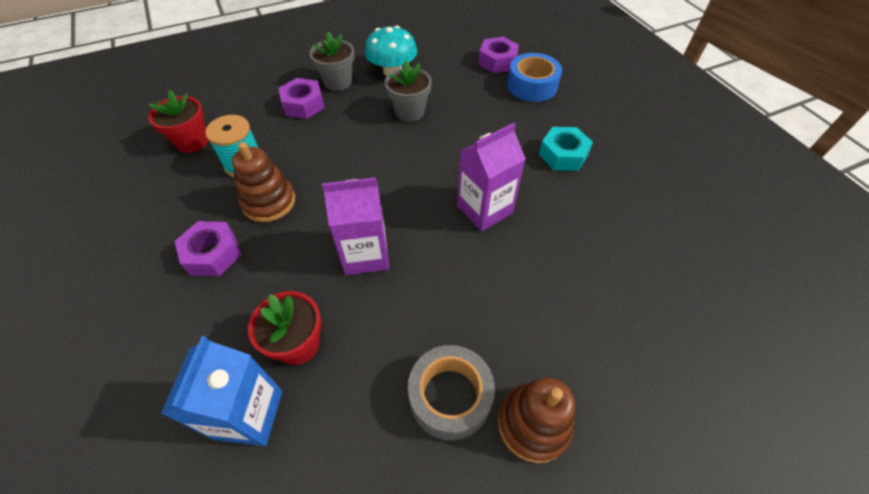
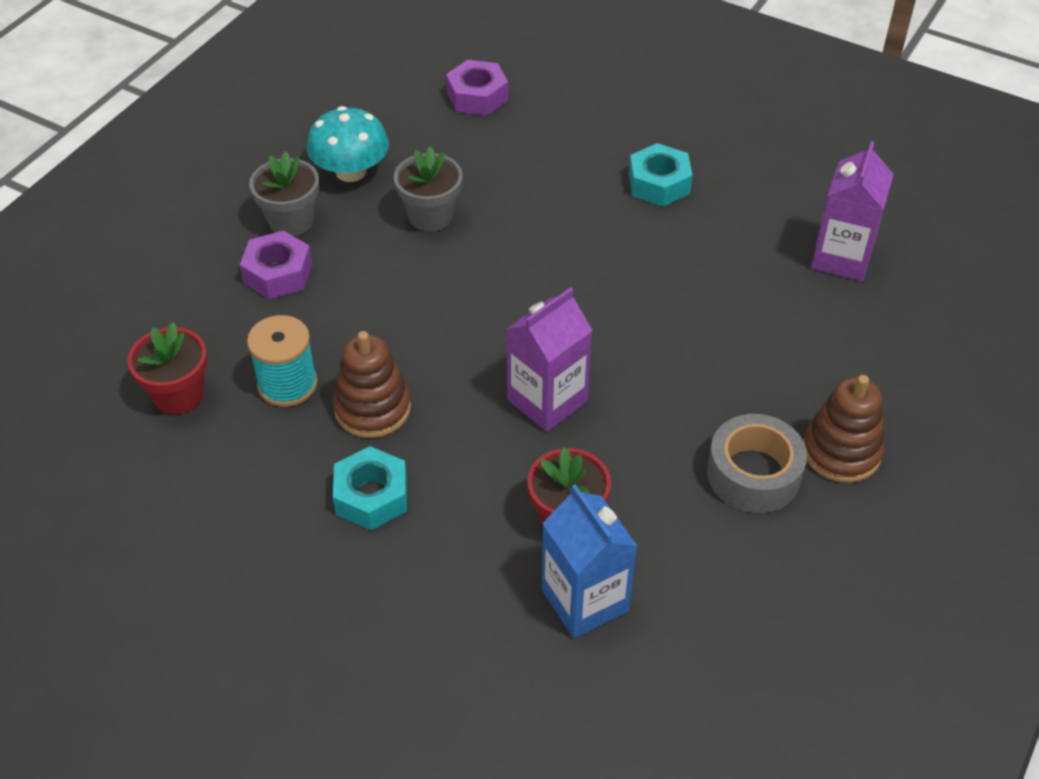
camera: 35 degrees left, 5 degrees down
purple nut [174,221,241,276] -> turquoise nut [333,446,407,530]
purple carton [457,123,526,231] -> purple carton moved to [811,141,894,281]
blue tape [507,53,562,102] -> none

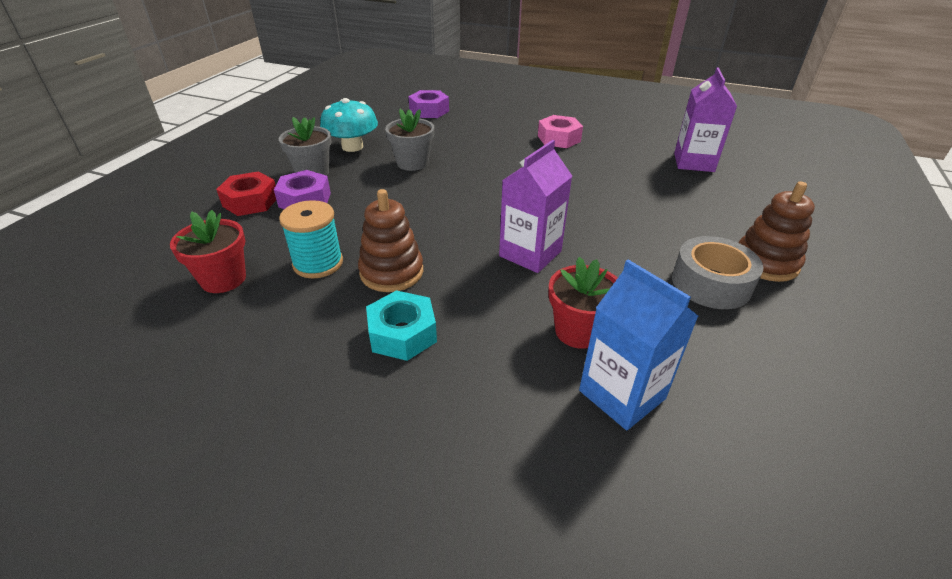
camera: 10 degrees left, 10 degrees down
turquoise nut [629,143,692,206] -> pink nut [538,115,583,148]
none -> red nut [216,172,276,216]

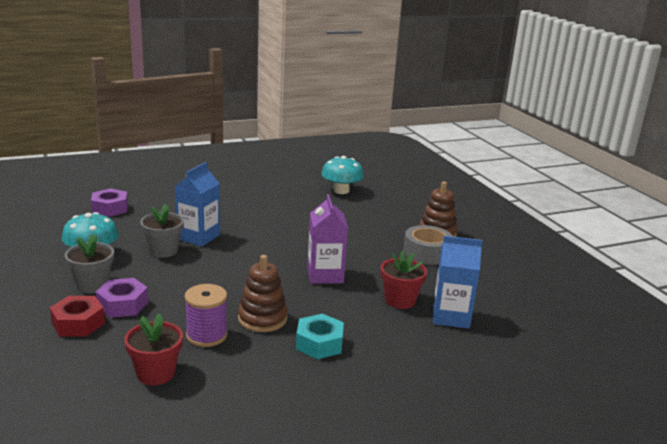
camera: 45 degrees left, 15 degrees down
turquoise spool [279,200,343,279] -> purple spool [185,284,227,347]
pink nut [538,115,583,148] -> none
purple carton [674,67,737,172] -> turquoise mushroom [321,156,364,194]
none -> blue carton [175,162,220,247]

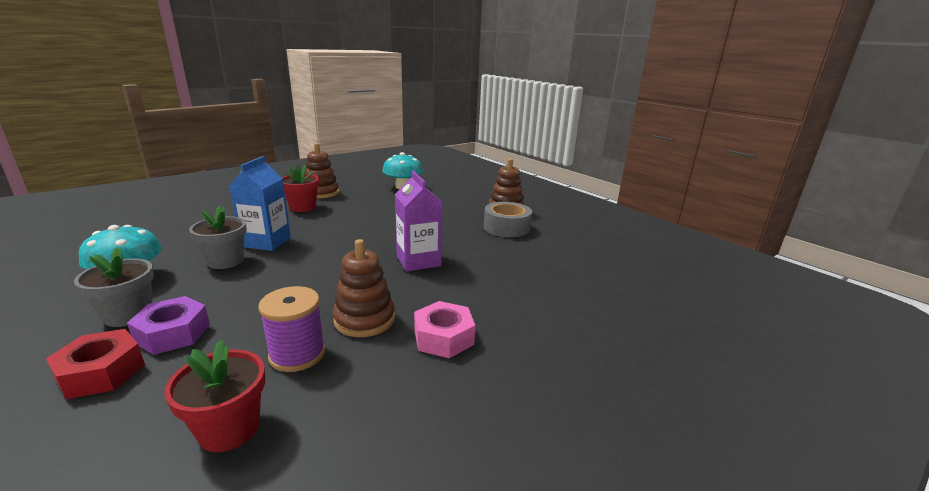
camera: 15 degrees left, 0 degrees up
purple nut [91,188,128,217] -> none
turquoise nut [296,314,344,359] -> pink nut [414,301,475,358]
red flower pot [381,250,427,309] -> red flower pot moved to [282,164,319,212]
blue carton [433,236,482,329] -> none
none -> brown stacking toy [305,143,339,199]

